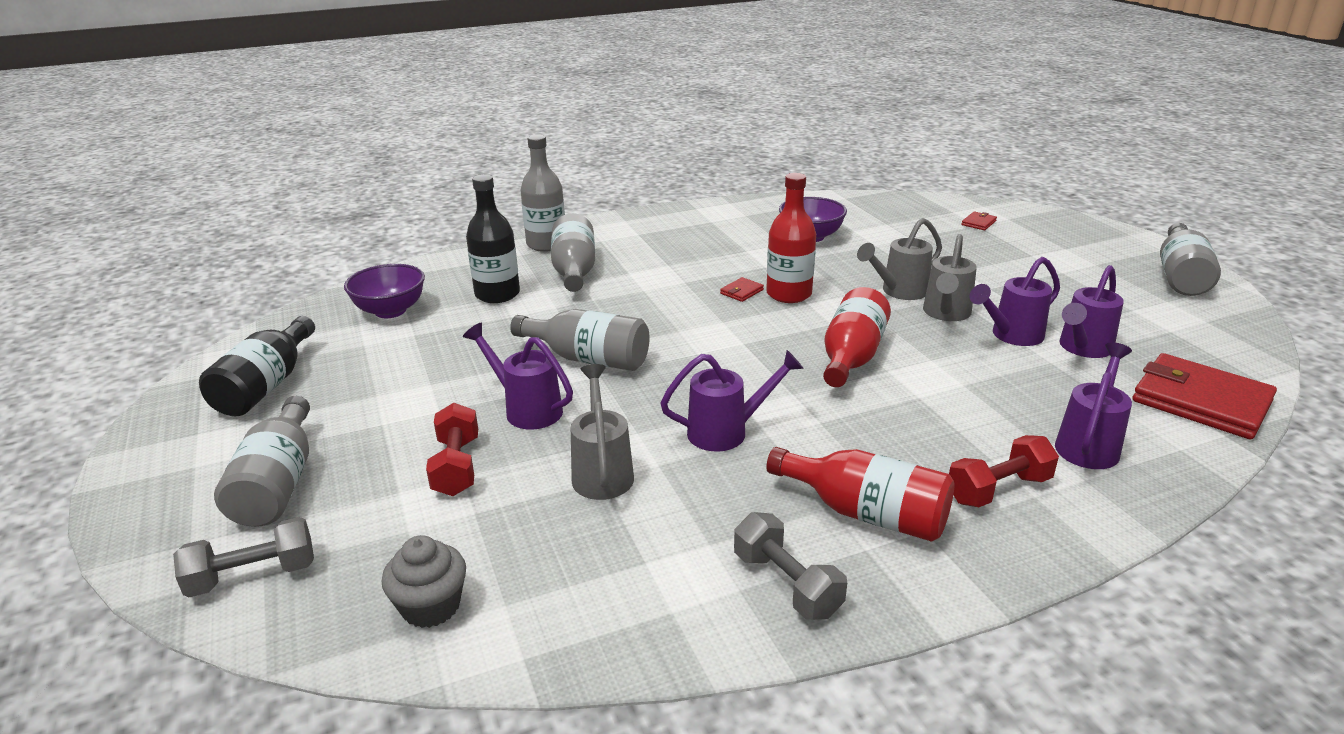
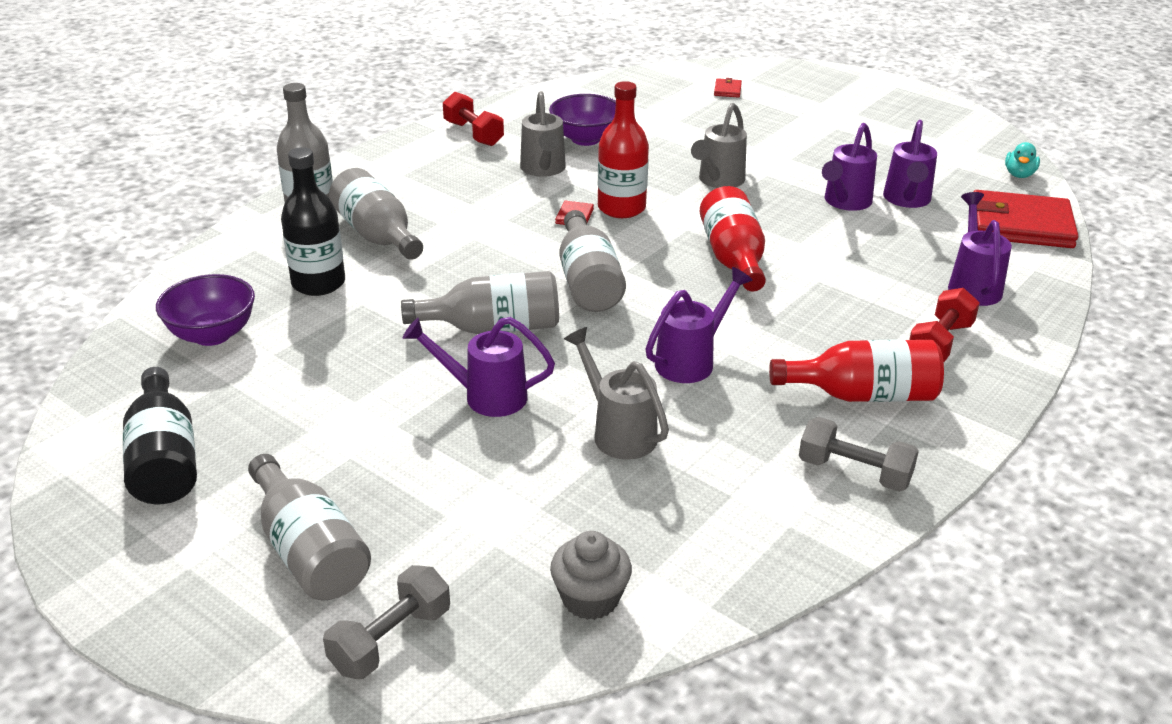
camera: 30 degrees left, 5 degrees up
red dumbbell [426,403,478,496] -> red dumbbell moved to [443,92,504,146]
grey watering can [923,234,977,321] -> grey watering can moved to [520,91,566,177]
grey bottle [1160,223,1221,296] -> grey bottle moved to [559,210,626,312]
none -> turquoise duck [1005,142,1040,178]

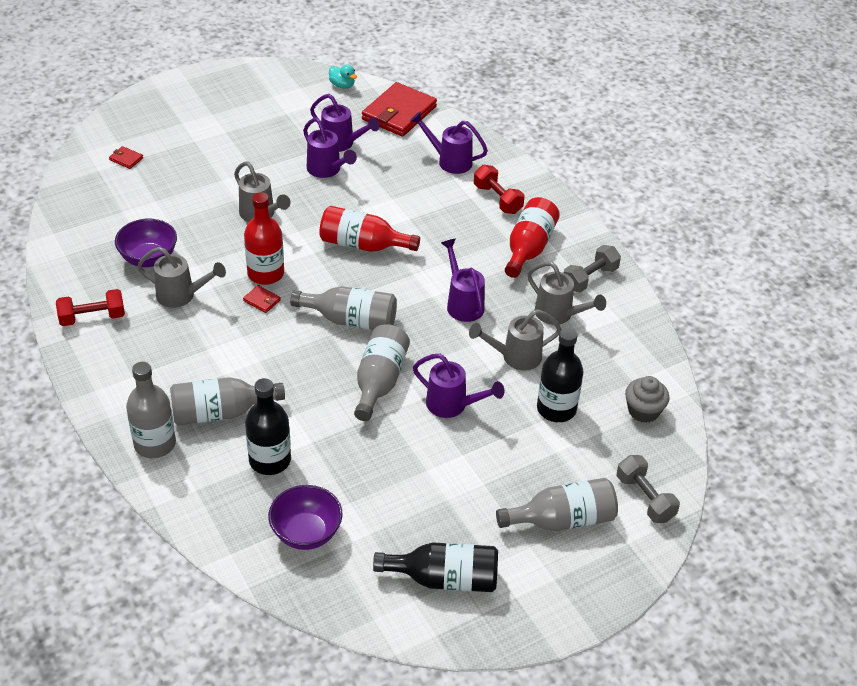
camera: 70 degrees left, 10 degrees up
purple watering can [402,317,555,417] -> purple watering can turned 90 degrees counterclockwise [413,354,504,418]
none -> grey watering can [527,262,606,325]
none -> black bottle [537,328,584,422]

